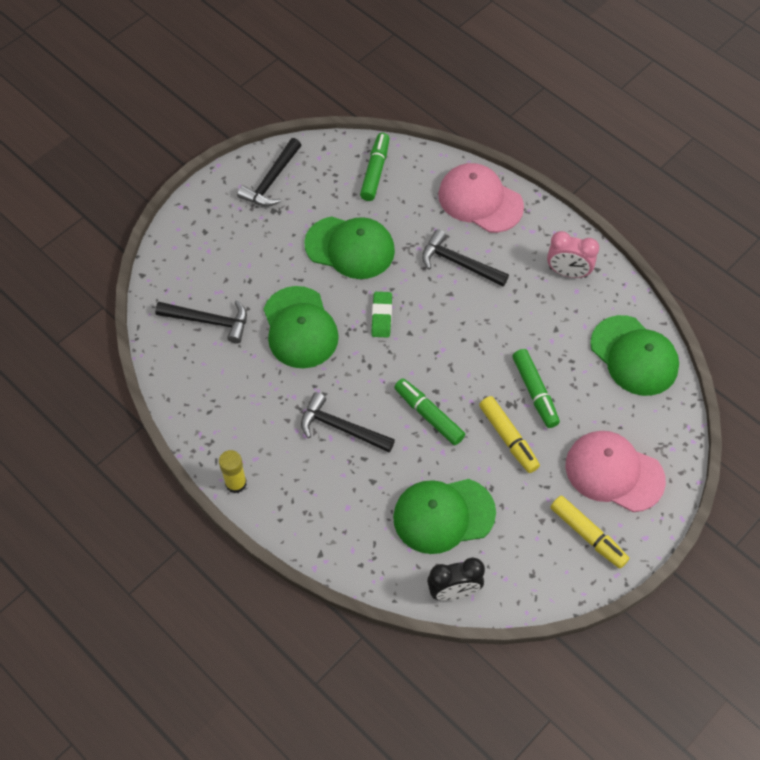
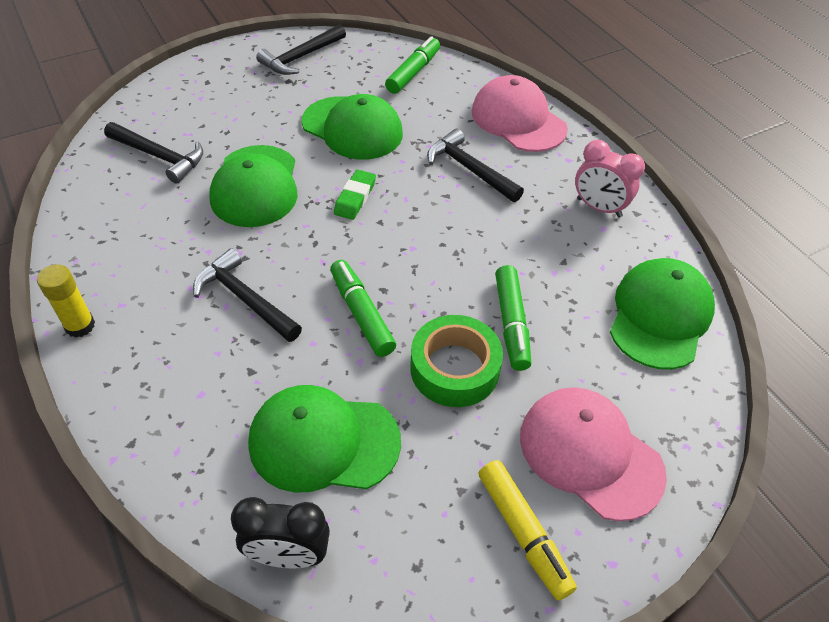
camera: 15 degrees right, 10 degrees down
yellow marker [479,396,540,473] -> green tape [410,315,503,407]
green cap [590,315,679,396] -> green cap turned 135 degrees counterclockwise [610,258,715,370]

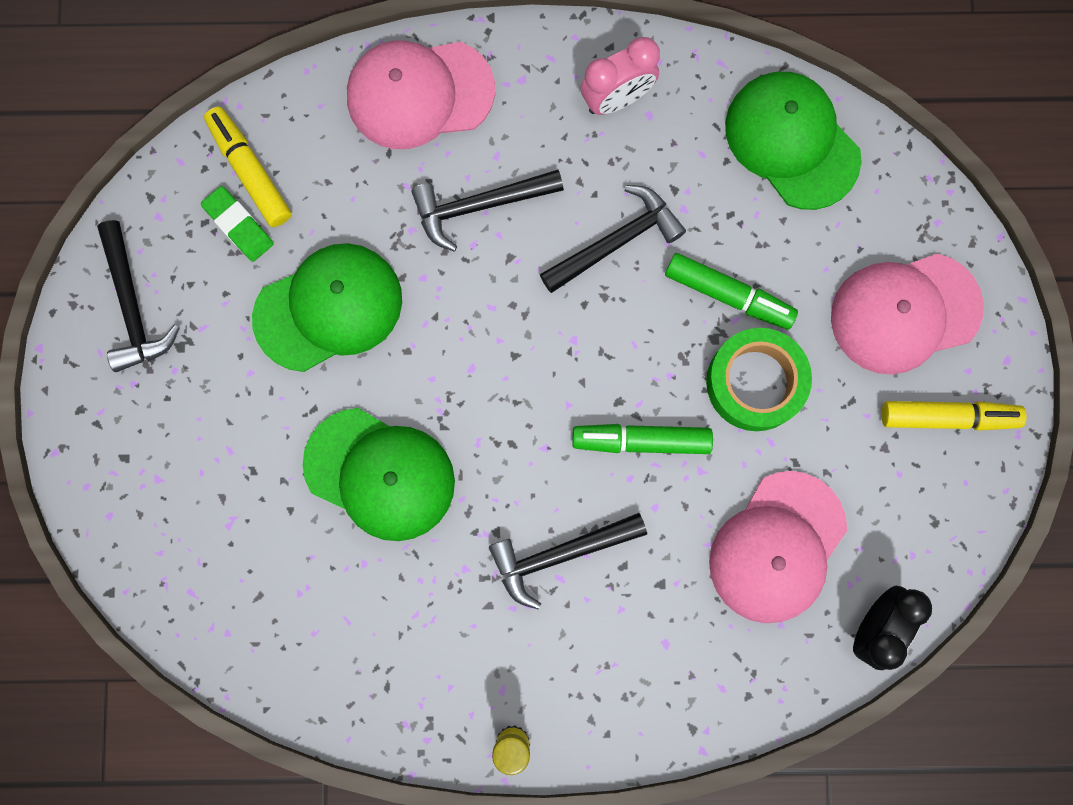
camera: 60 degrees left, 30 degrees up
black hammer [104,122,203,184] -> black hammer moved to [540,185,686,293]
green cap [248,385,401,493] -> pink cap [709,471,847,623]
green eraser [334,169,376,220] -> green eraser moved to [201,186,274,262]
green marker [385,36,440,94] -> yellow marker [204,107,291,227]

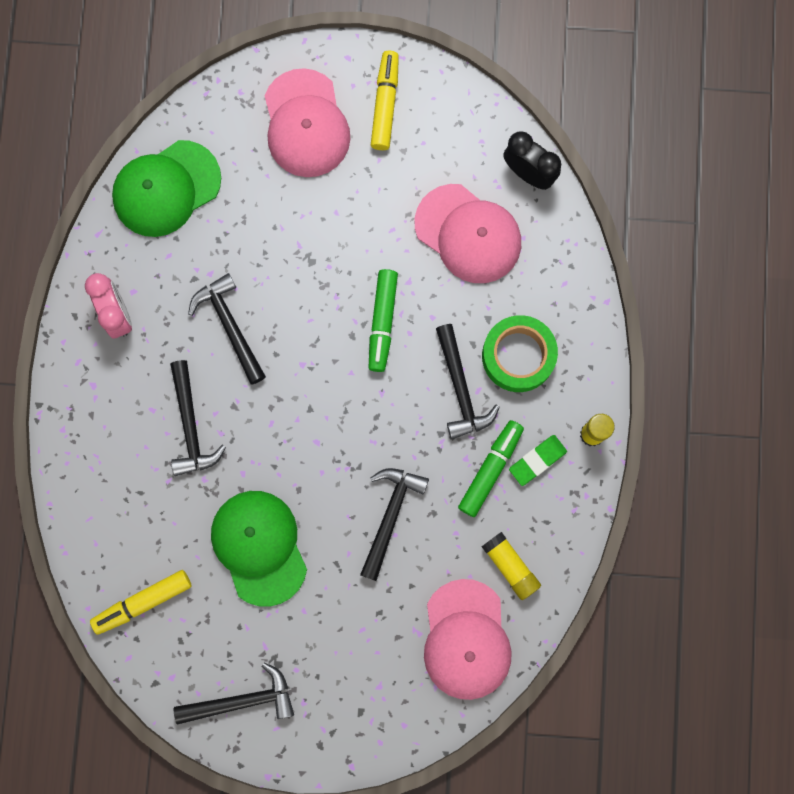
camera: 85 degrees left, 0 degrees up
green eraser [201,186,274,262] -> green eraser moved to [509,435,567,486]
green cap [303,408,455,541] -> black hammer [360,468,429,581]
pink cap [347,40,495,149] -> pink cap moved to [424,579,512,700]
green marker [665,253,798,329] -> green marker moved to [458,420,524,517]
green tape [706,328,812,431] -> green tape moved to [482,315,558,392]
none -> yellow glue stick [482,532,541,600]

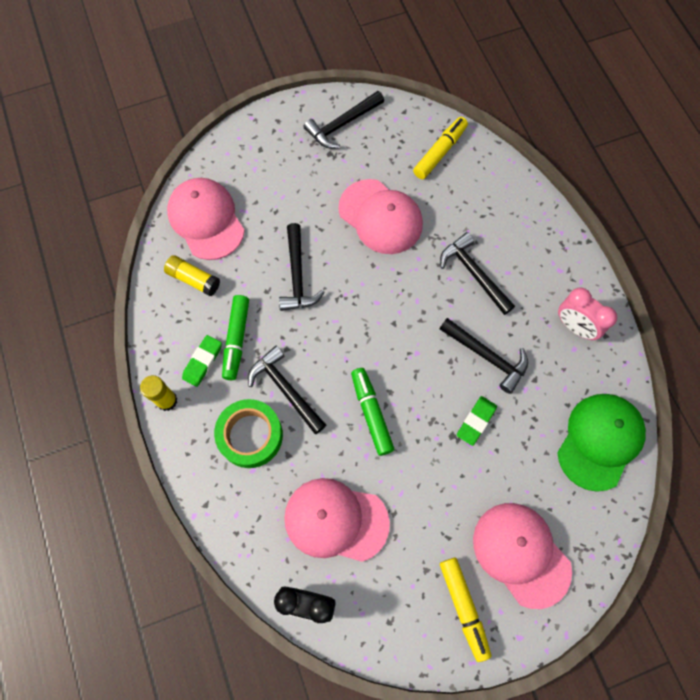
camera: 155 degrees right, 10 degrees down
green cap [211,491,307,607] -> pink cap [338,179,423,254]
none -> green eraser [457,396,497,446]

